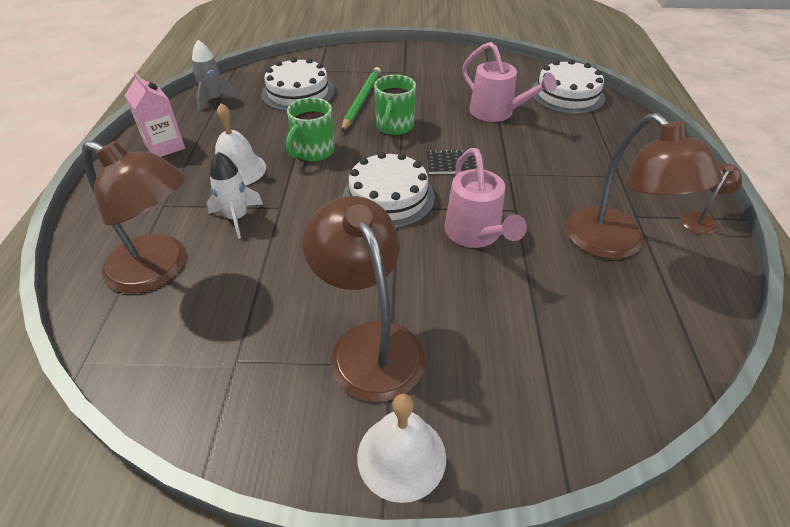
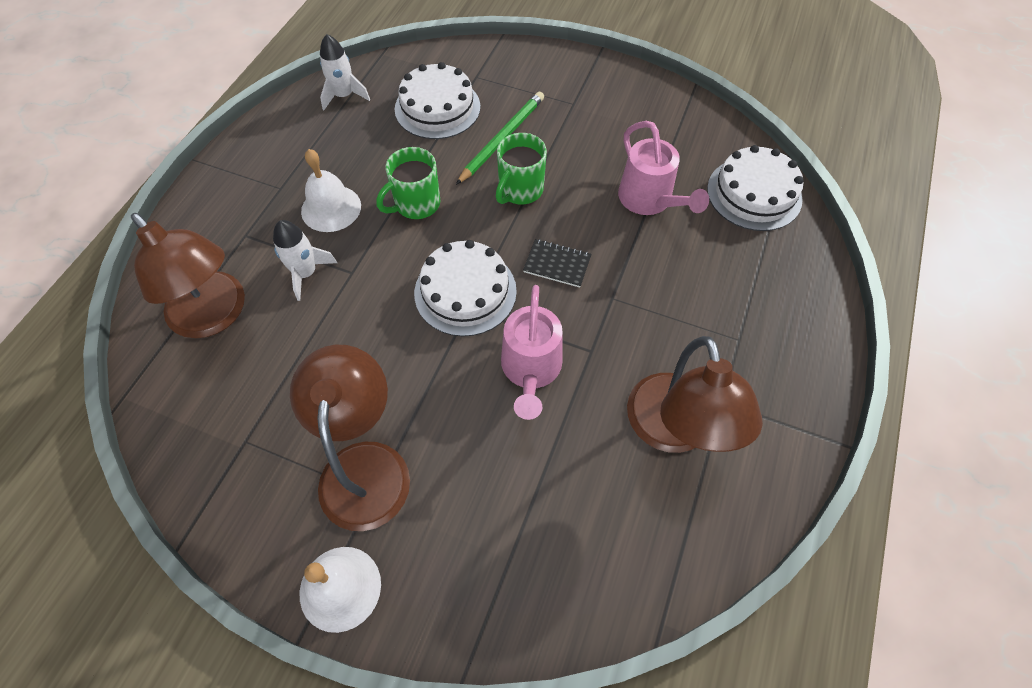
camera: 20 degrees right, 15 degrees up
pink carton [125,72,185,157] -> none
grey rocket [192,40,238,111] -> white rocket [320,34,370,110]
brown lamp [680,163,742,235] -> none

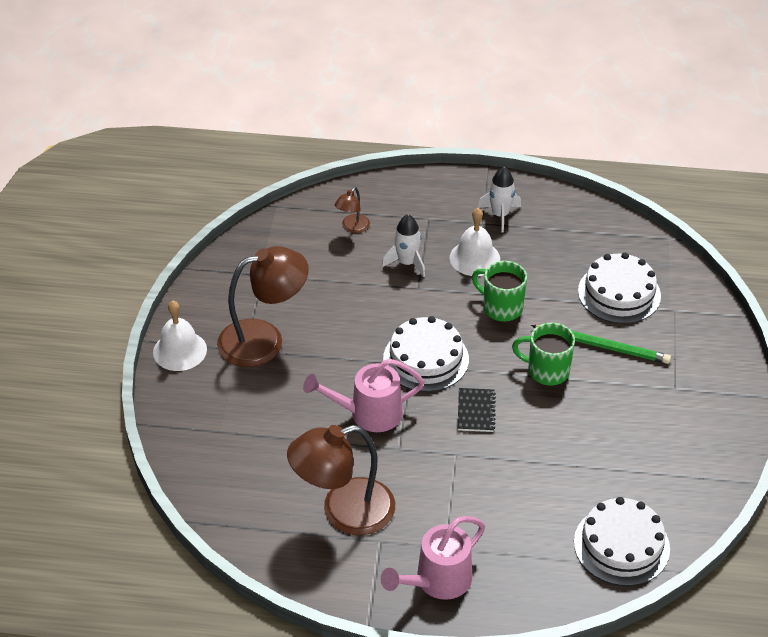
camera: 75 degrees right, 15 degrees down
brown lamp [131,213,245,338] -> brown lamp [334,187,370,233], size x0.46
white rocket [320,34,370,110] -> white rocket moved to [477,167,521,233]
pink watering can [618,121,709,215] -> pink watering can moved to [381,516,485,600]

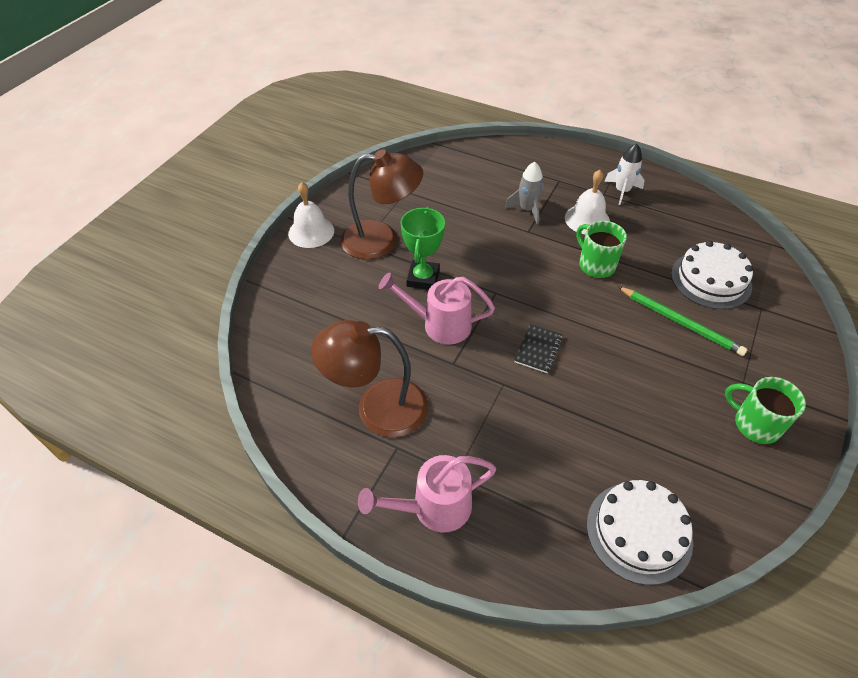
camera: 20 degrees right, 5 degrees up
brown lamp [334,187,370,233] -> none
white rocket [382,214,425,277] -> grey rocket [505,162,544,224]
white cake [383,316,469,392] -> none
green mug [512,323,575,385] -> green mug moved to [725,377,806,444]
none -> green trophy [400,207,445,290]

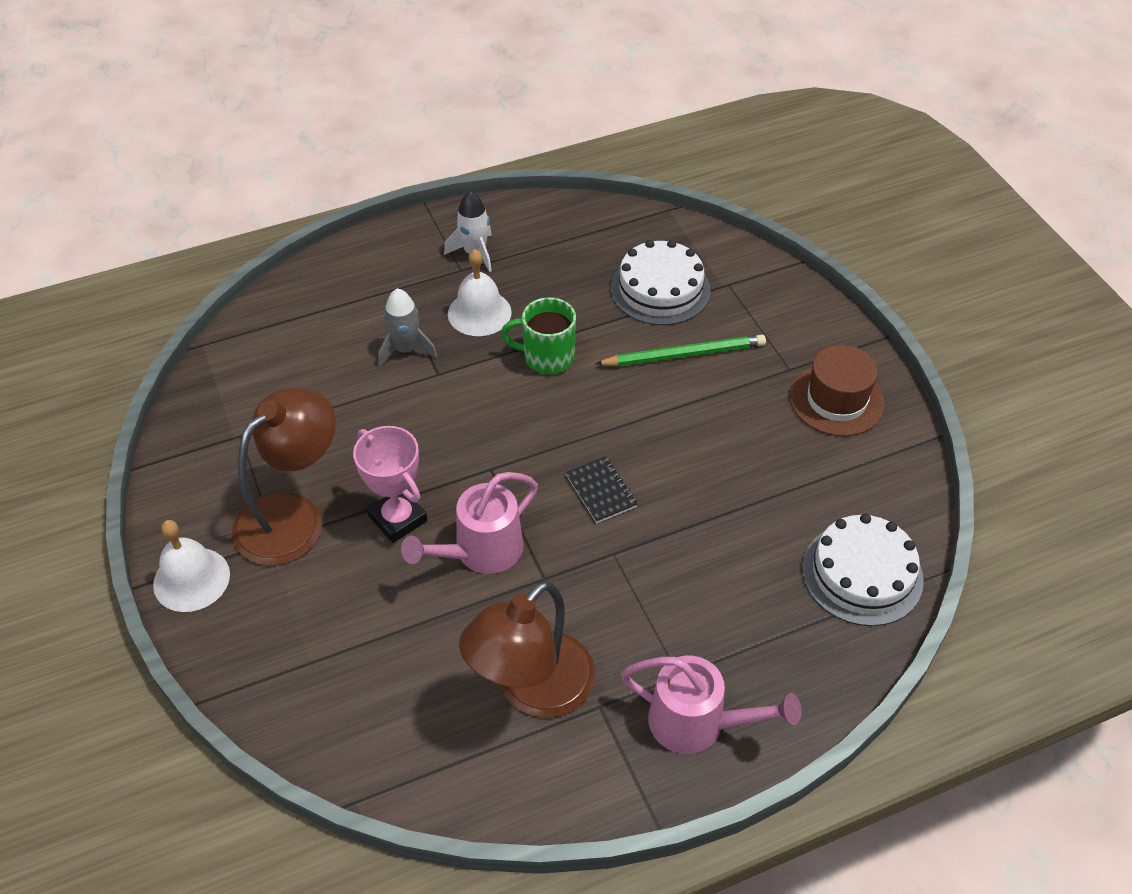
camera: 50 degrees left, 0 degrees up
pink watering can [358,455,496,532] -> pink watering can turned 90 degrees counterclockwise [621,656,801,754]
green trophy [400,207,445,290] -> pink trophy [353,426,427,543]
green mug [725,377,806,444] -> brown hat [790,345,885,436]

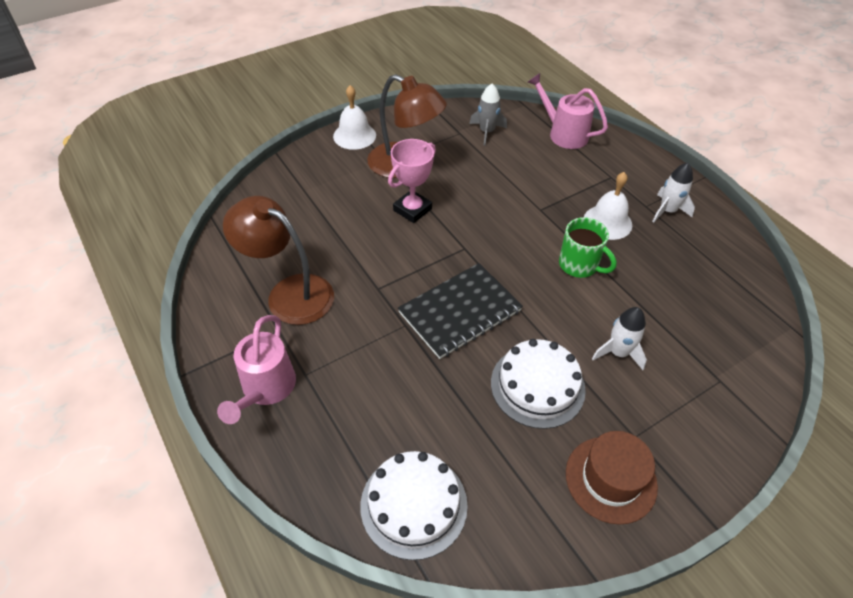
camera: 80 degrees right, 0 degrees up
grey rocket [378,288,437,366] -> grey rocket moved to [469,84,507,146]
pink watering can [401,472,538,574] -> pink watering can moved to [528,73,608,149]
green mug [501,297,576,374] -> green mug turned 135 degrees clockwise [559,217,617,278]
black notebook [566,456,638,523] -> black notebook [398,263,523,359], size x2.00
green pencil [595,335,766,367] -> white rocket [592,307,647,370]
white cake [611,240,711,325] -> white cake moved to [491,339,586,429]

